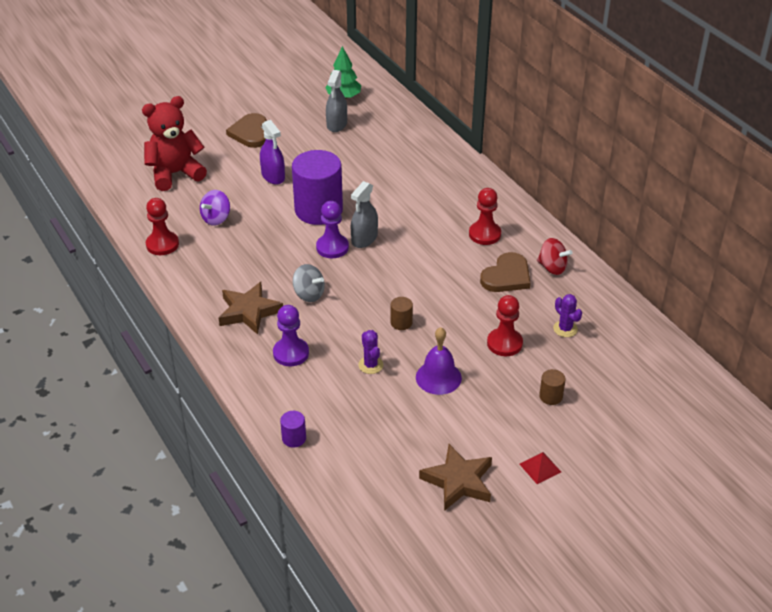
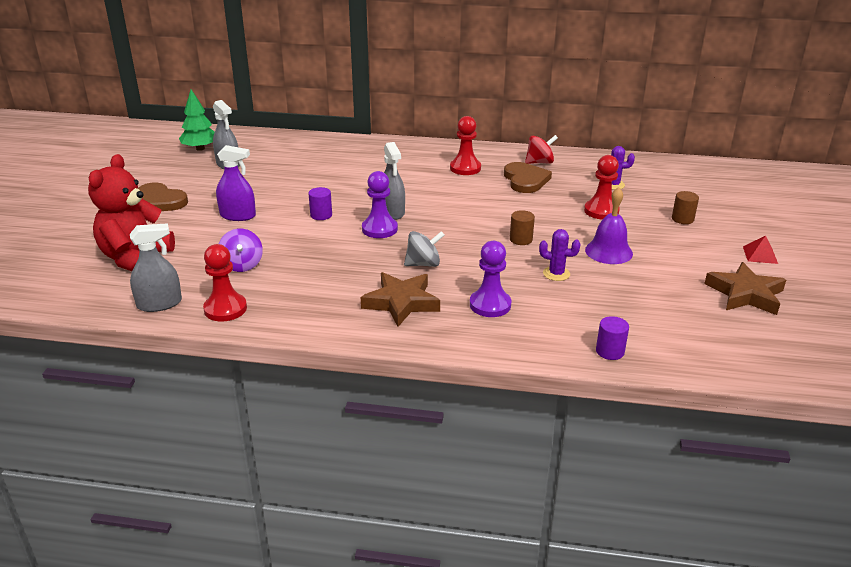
camera: 50 degrees left, 10 degrees down
purple cylinder [292,150,343,225] -> purple cylinder [308,187,332,220], size x0.41
none -> grey spray bottle [130,223,182,312]

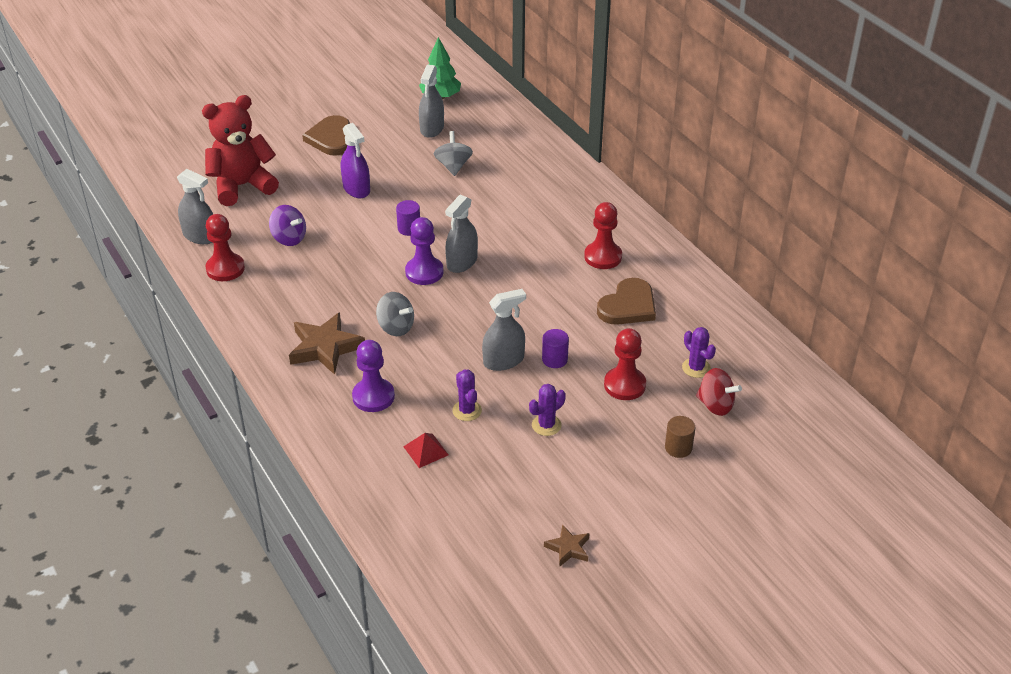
camera: 50 degrees right, 10 degrees up
purple spinning top [219,229,263,272] -> purple spinning top turned 90 degrees counterclockwise [269,205,306,246]
brown cylinder [510,210,535,245] -> grey spray bottle [482,289,526,371]
red spinning top [525,135,558,164] -> red spinning top moved to [696,368,742,416]
purple bell [585,187,633,264] -> purple cactus [529,384,566,436]
purple cylinder [596,316,629,360] -> purple cylinder moved to [542,329,569,368]
brown star [704,262,786,315] -> brown star [544,524,590,567], size x0.53
red pyramid [743,235,778,264] -> red pyramid moved to [403,433,448,468]
none -> grey spinning top [434,131,473,176]

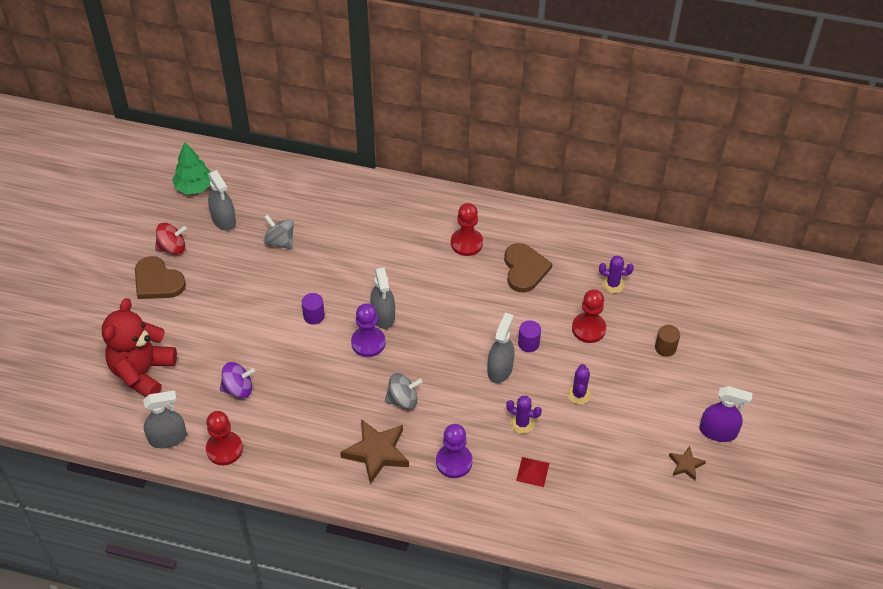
camera: 45 degrees left, 10 degrees up
purple spray bottle [341,123,370,198] -> purple spray bottle moved to [700,386,753,442]
red spinning top [696,368,742,416] -> red spinning top moved to [155,223,187,255]

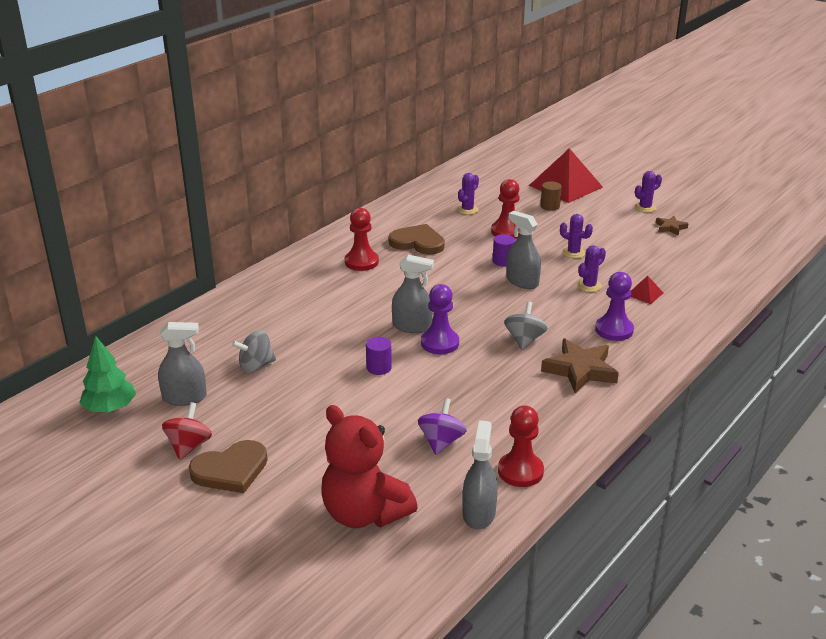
camera: 65 degrees left, 20 degrees down
purple spray bottle [700,386,753,442] -> purple cactus [635,171,662,213]
none -> red pyramid [529,148,603,203]

